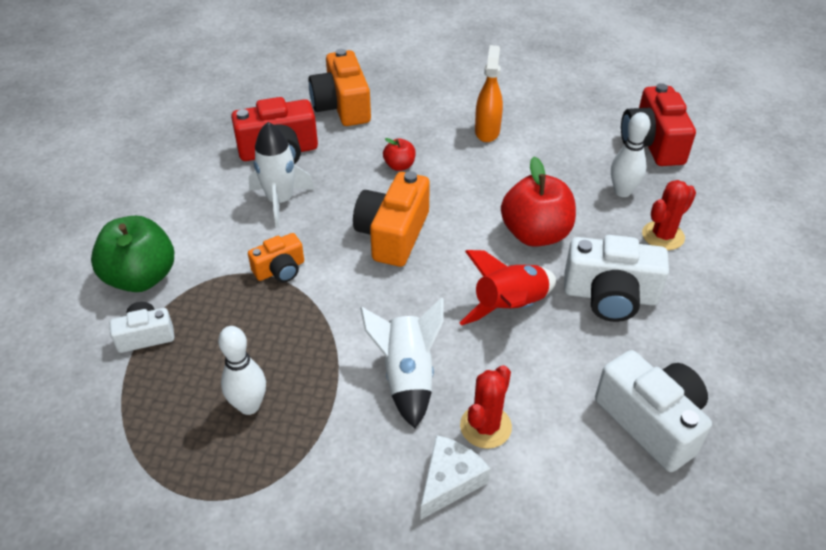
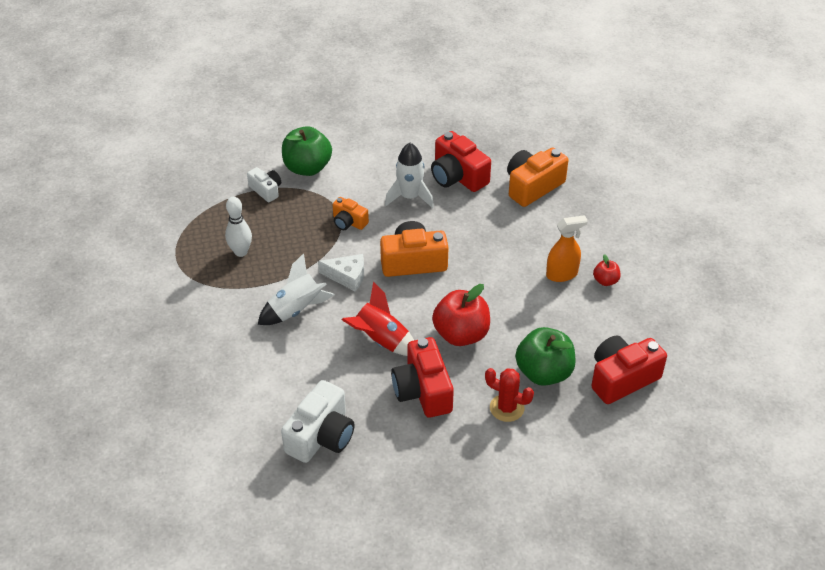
camera: 65 degrees right, 0 degrees up
red apple [383,138,416,171] -> red apple moved to [593,254,621,286]
white cheese [421,435,491,520] -> white cheese moved to [318,254,364,292]
red cactus [460,365,512,449] -> none
white camera [564,235,669,322] -> red camera [391,337,454,418]
white bowling pin [611,112,651,197] -> green apple [515,327,576,386]

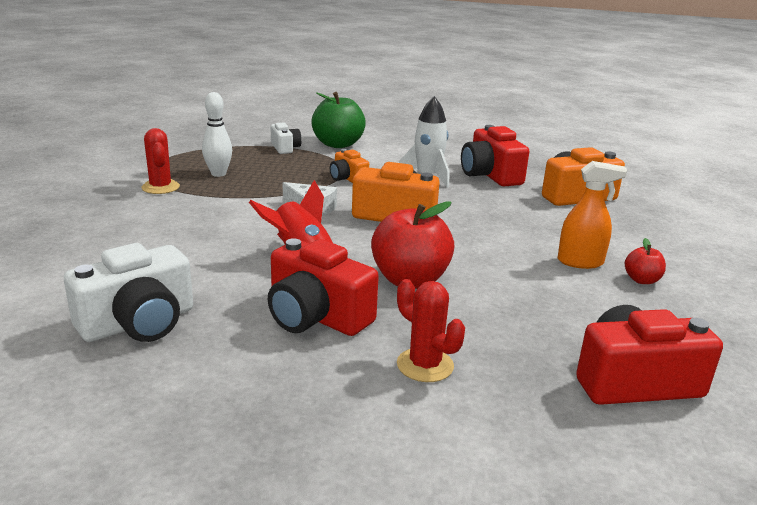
camera: 20 degrees right, 20 degrees down
white rocket [258,253,334,325] -> none
red camera [391,337,454,418] -> red camera turned 60 degrees counterclockwise [268,238,379,336]
green apple [515,327,576,386] -> none
none -> red cactus [141,128,180,194]

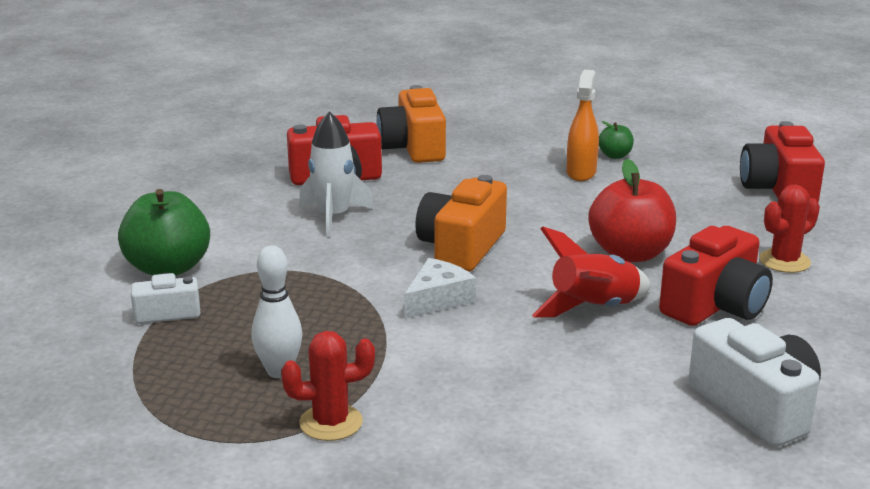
camera: 80 degrees left, 0 degrees up
orange camera [330,149,369,183] -> none
red apple [625,238,666,284] -> green apple [599,121,634,159]

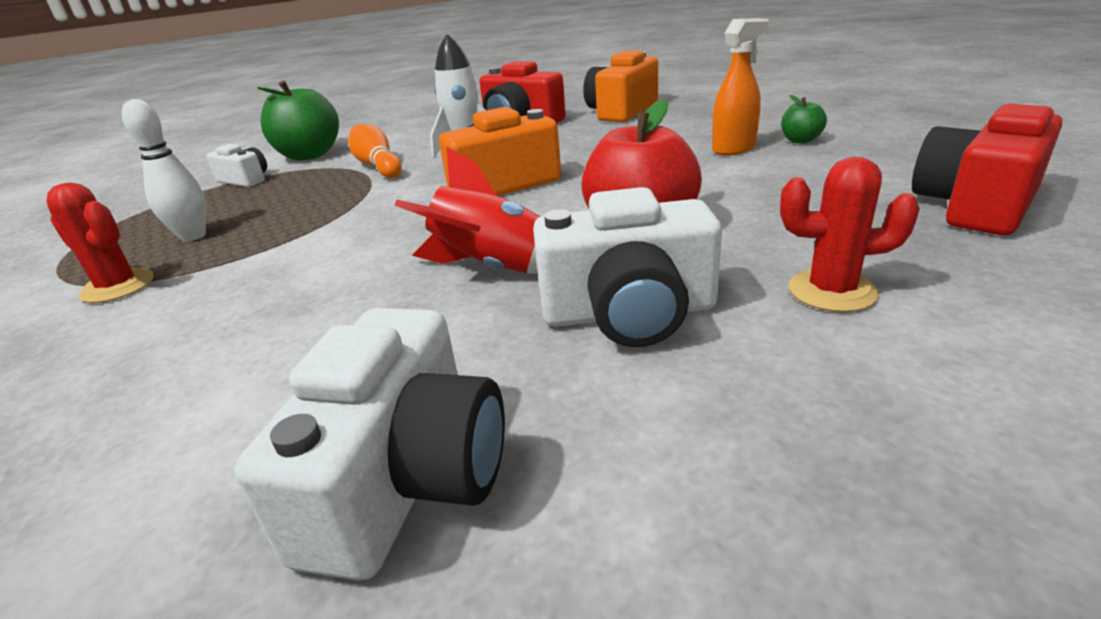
camera: 45 degrees right, 5 degrees up
white cheese [404,258,476,319] -> none
red camera [659,226,773,326] -> white camera [533,187,722,347]
none -> orange bowling pin [348,124,402,178]

